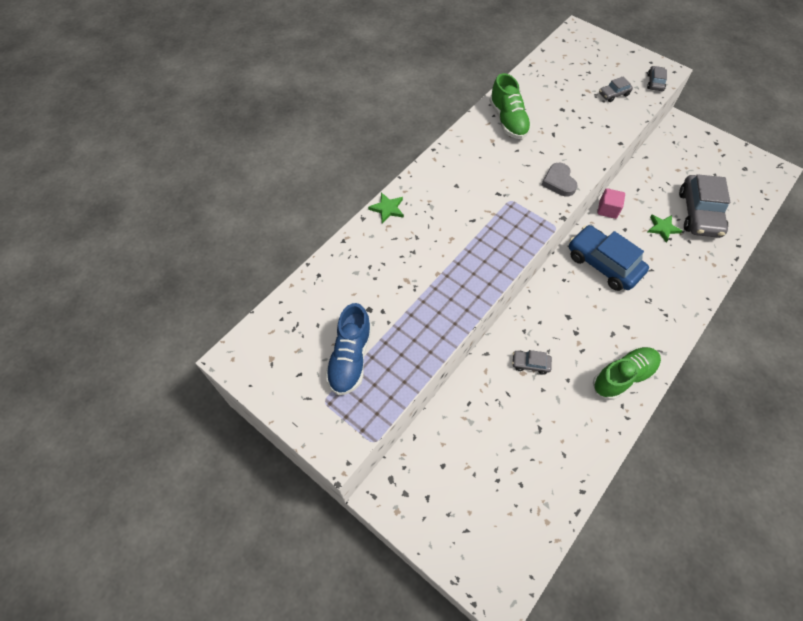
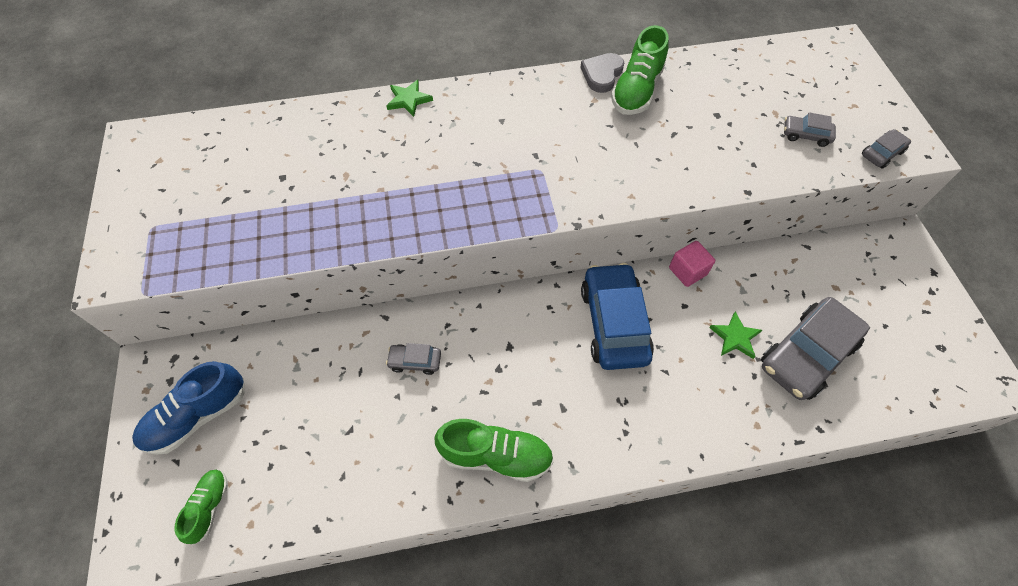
camera: 40 degrees right, 0 degrees up
blue shoe [325,303,372,395] -> blue shoe moved to [132,361,244,455]
grey car [512,350,552,375] -> grey car turned 45 degrees counterclockwise [386,343,441,375]
grey heart [542,163,578,196] -> grey heart moved to [580,53,624,93]
none -> green shoe [174,469,228,544]

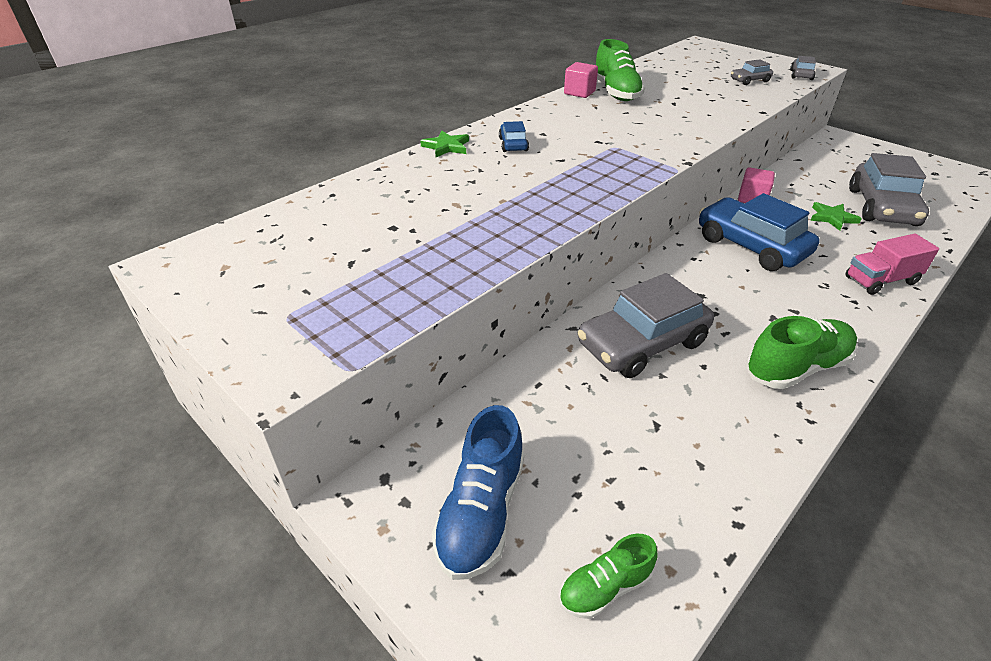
camera: 35 degrees left, 20 degrees down
green shoe [174,469,228,544] -> green shoe turned 90 degrees counterclockwise [559,534,658,619]
grey car [386,343,441,375] -> grey car [578,273,714,378], size x2.17
grey heart [580,53,624,93] -> pink cube [564,62,598,98]
none -> blue car [499,121,529,152]
none -> pink truck [845,234,939,295]

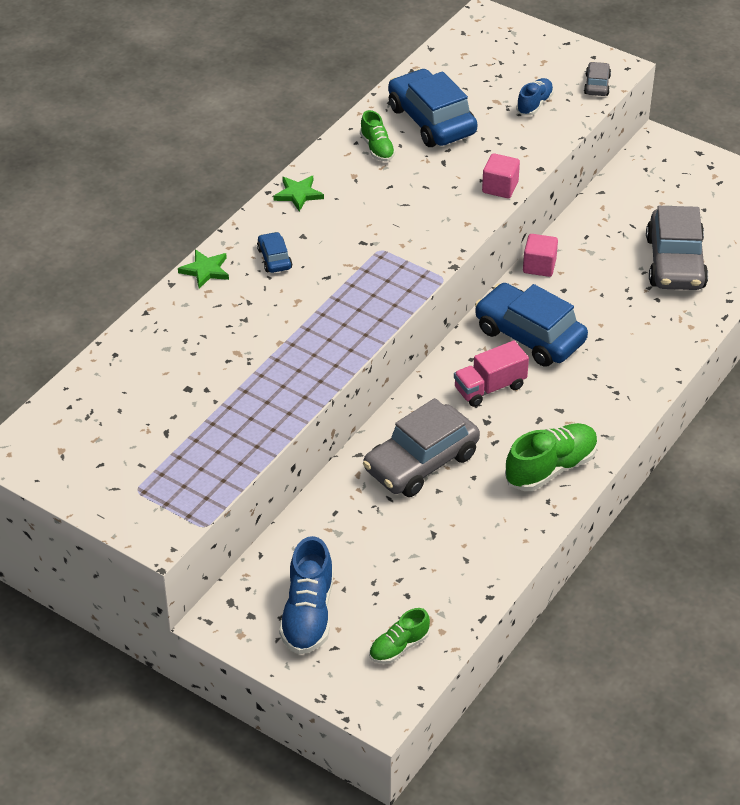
camera: 10 degrees left, 5 degrees up
pink cube [564,62,598,98] -> pink cube moved to [482,153,520,198]
green shoe [596,39,645,101] -> green shoe [360,110,396,161], size x0.59
grey car [731,59,773,85] -> blue shoe [516,78,554,116]
green star [810,202,862,231] -> green star moved to [273,176,324,212]
pink truck [845,234,939,295] -> pink truck moved to [454,341,529,407]
none -> blue car [388,69,477,147]

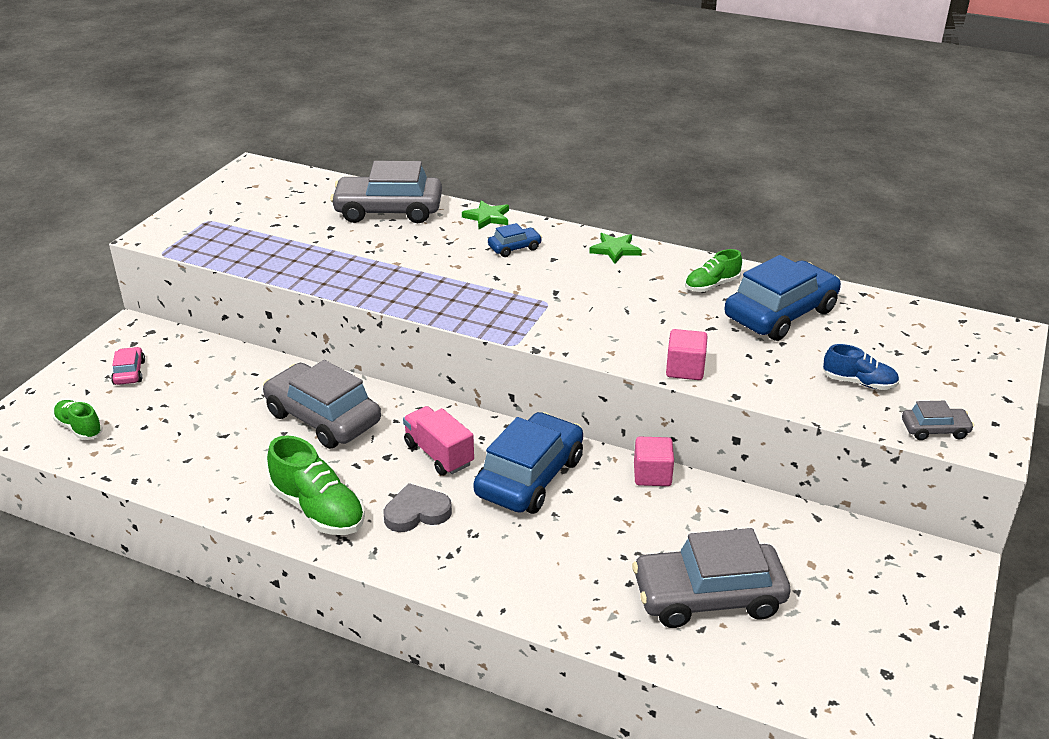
camera: 80 degrees right, 10 degrees down
blue shoe [279,536,333,654] -> pink car [111,347,145,385]
none -> grey car [330,161,442,223]
none -> grey heart [384,483,452,532]

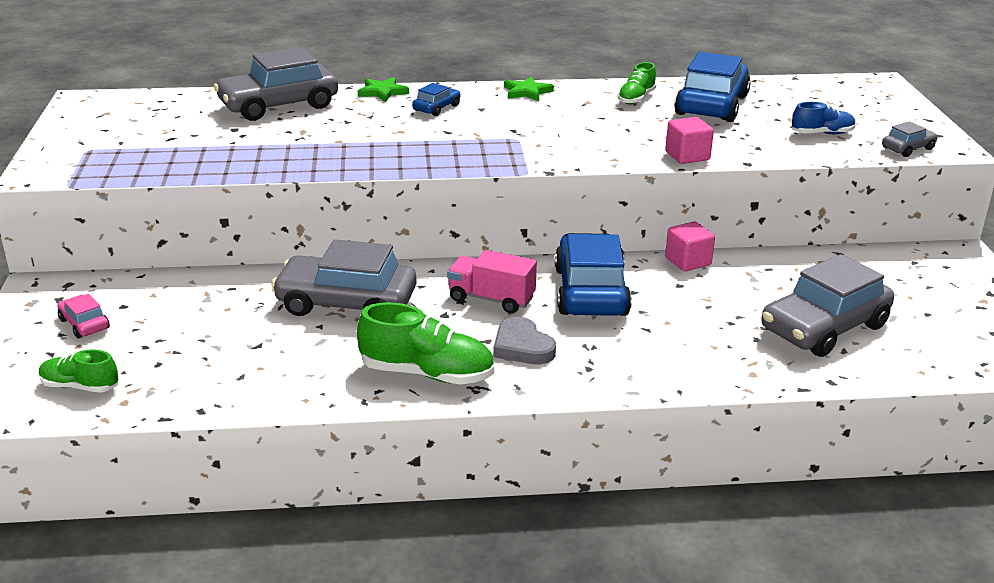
camera: 30 degrees left, 5 degrees down
grey heart [384,483,452,532] -> grey heart turned 75 degrees counterclockwise [493,317,556,364]

